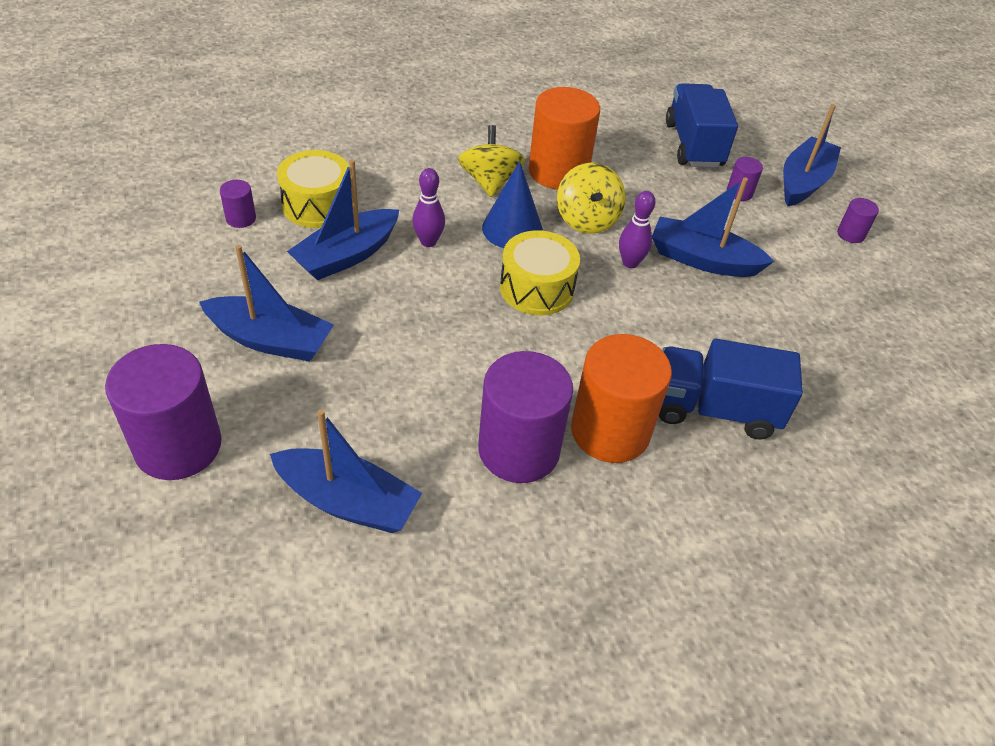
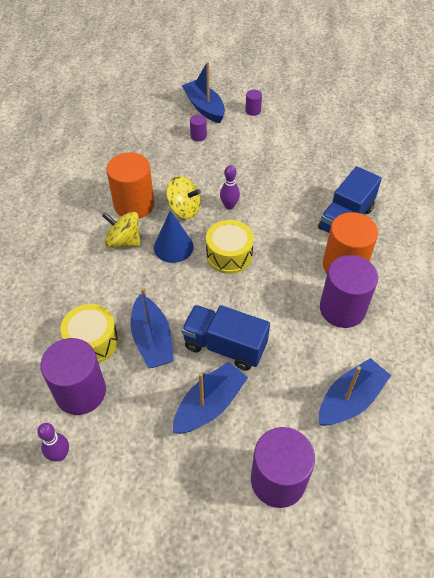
camera: 60 degrees left, 5 degrees up
purple cylinder [220,180,256,228] -> purple cylinder [40,338,106,415], size x2.27
purple bowling pin [412,168,445,247] -> purple bowling pin moved to [37,423,69,462]
blue boat [652,177,774,277] -> none
blue truck [666,83,738,167] -> blue truck moved to [182,305,270,371]

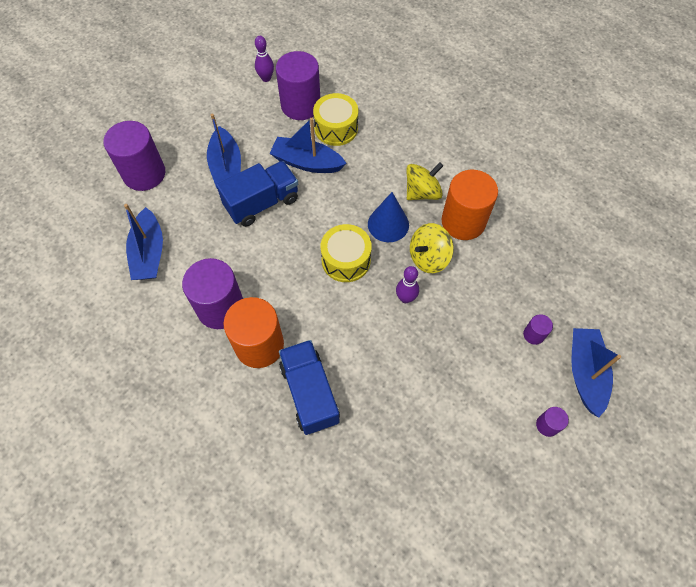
camera: 125 degrees right, 10 degrees up
blue boat [182,62,225,123] -> blue boat turned 90 degrees counterclockwise [571,328,621,418]

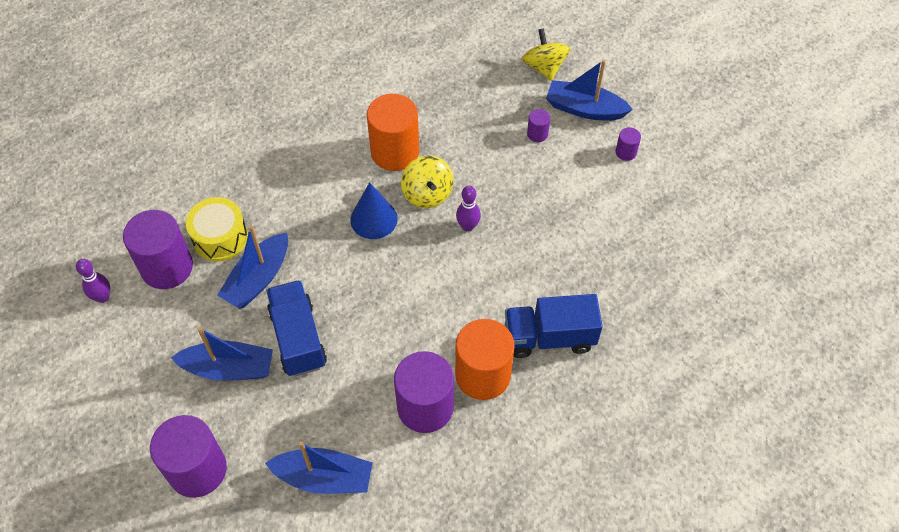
camera: 75 degrees left, 5 degrees down
yellow drum [321,224,372,282] -> none
yellow spinning top [406,162,443,200] -> yellow spinning top moved to [522,28,570,81]

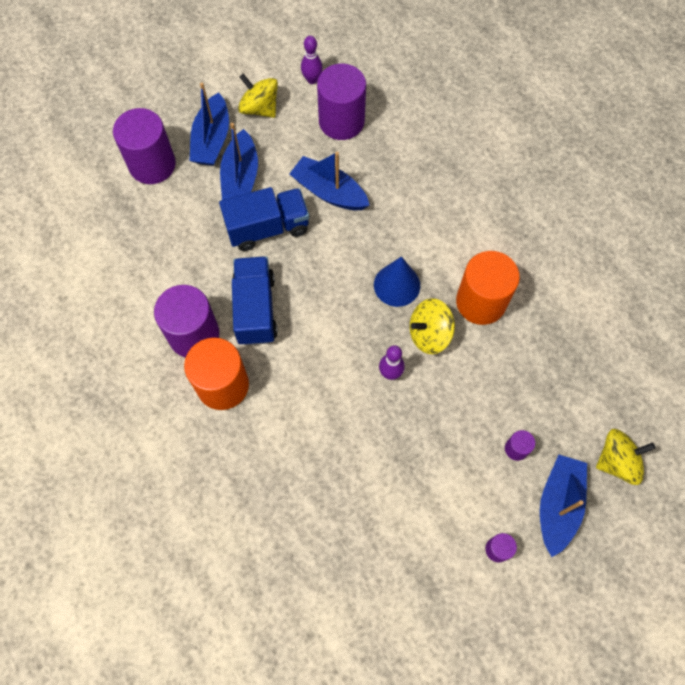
camera: 90 degrees right, 10 degrees up
yellow drum [186,197,248,262] -> none
blue boat [265,441,373,494] -> blue boat moved to [190,83,229,166]
blue truck [505,294,603,358] -> blue truck moved to [232,256,278,345]
none -> yellow spinning top [238,73,278,118]

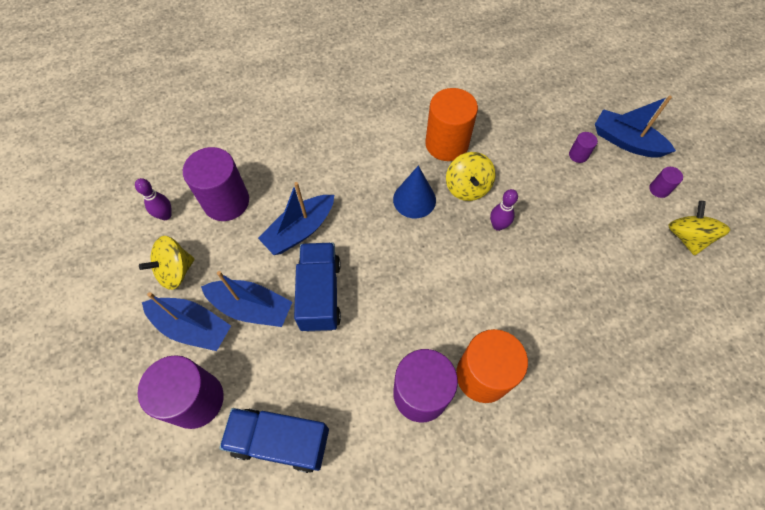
camera: 75 degrees left, 5 degrees down
blue truck [232,256,278,345] -> blue truck moved to [219,408,329,473]
yellow spinning top [596,429,655,485] -> yellow spinning top moved to [668,201,730,255]

